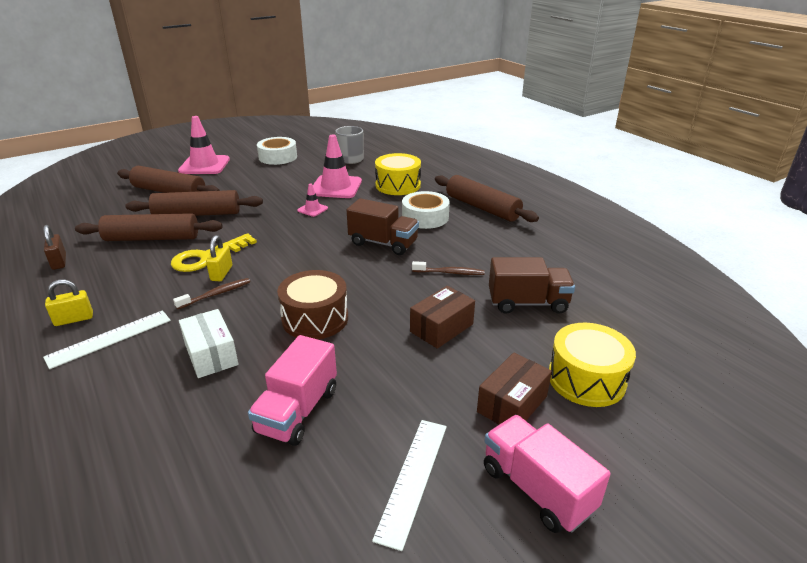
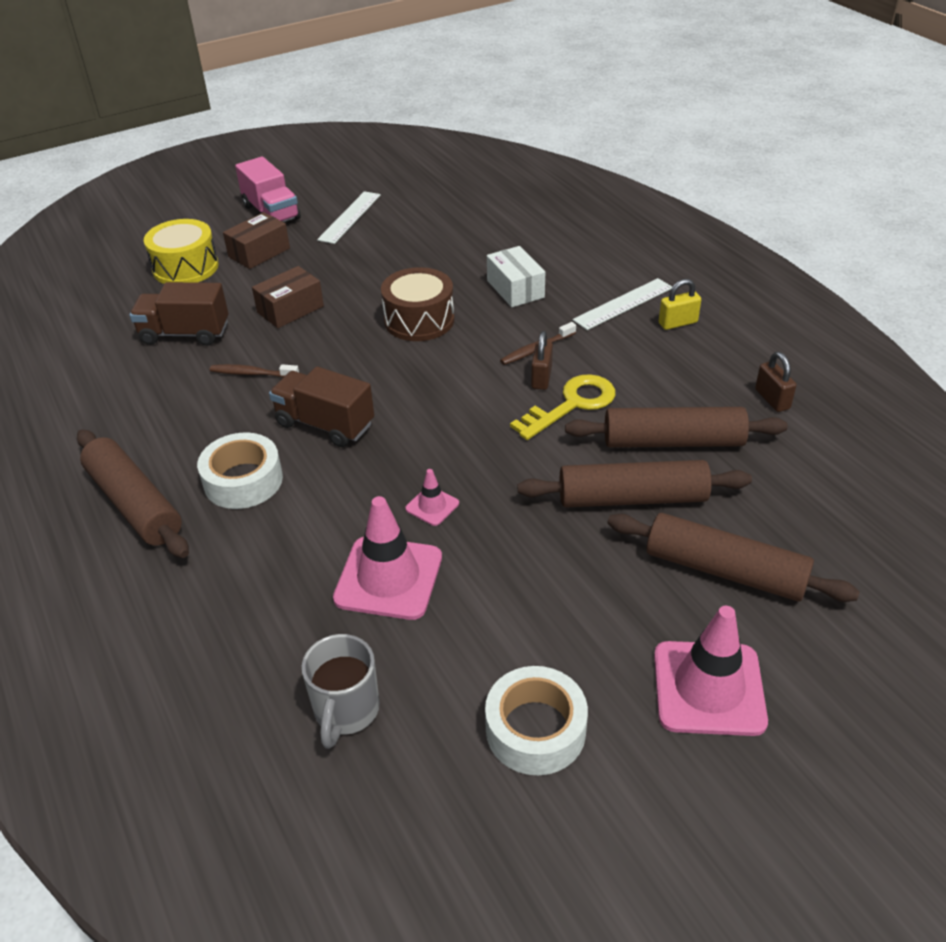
camera: 175 degrees left, 10 degrees up
yellow padlock [206,235,232,281] -> brown padlock [531,331,553,390]
pink truck [248,335,337,446] -> none
yellow drum [375,153,421,195] -> none

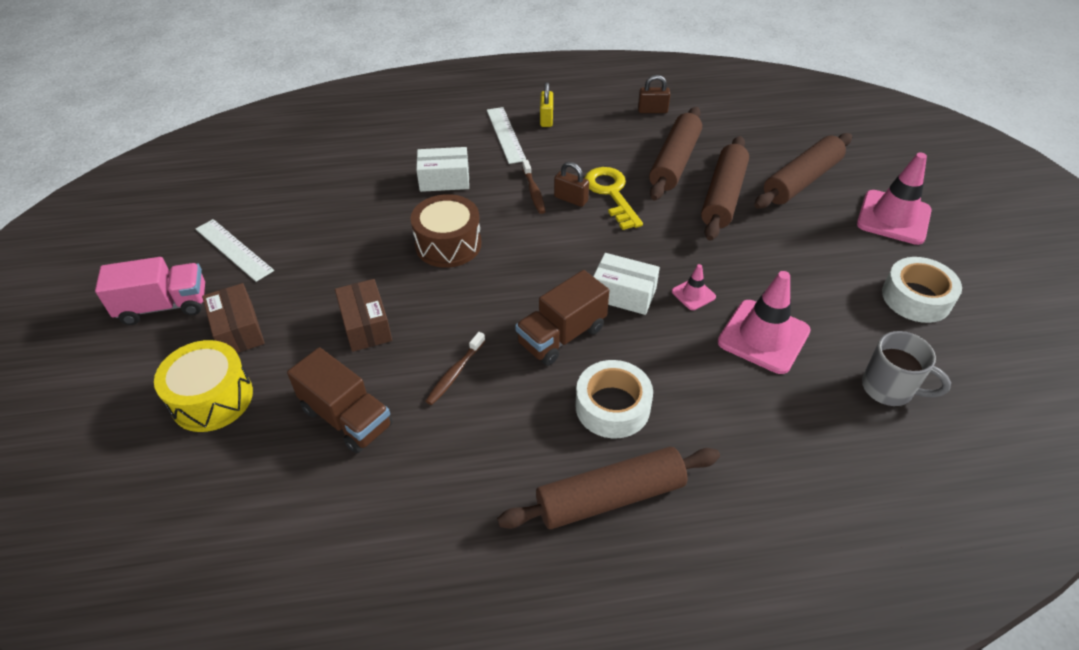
camera: 70 degrees left, 5 degrees up
brown truck [130,282,228,346] -> brown truck turned 75 degrees counterclockwise [287,347,393,454]
none -> white box [593,253,660,315]

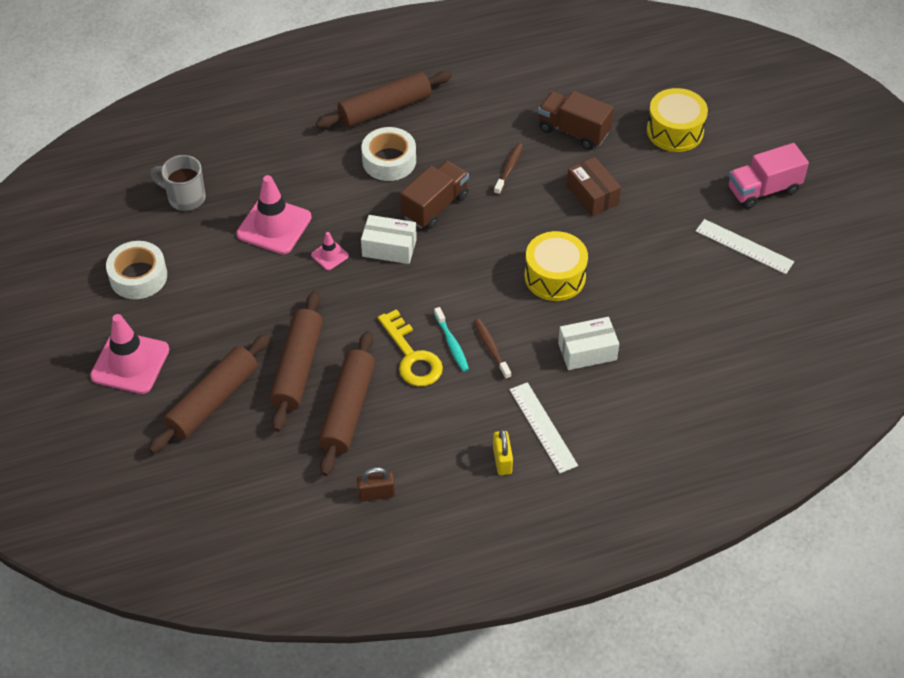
camera: 170 degrees right, 5 degrees up
brown box [202,283,265,353] -> none
brown drum [410,194,481,268] -> yellow drum [525,231,588,301]
brown padlock [554,162,589,207] -> turquoise toothbrush [434,307,469,372]

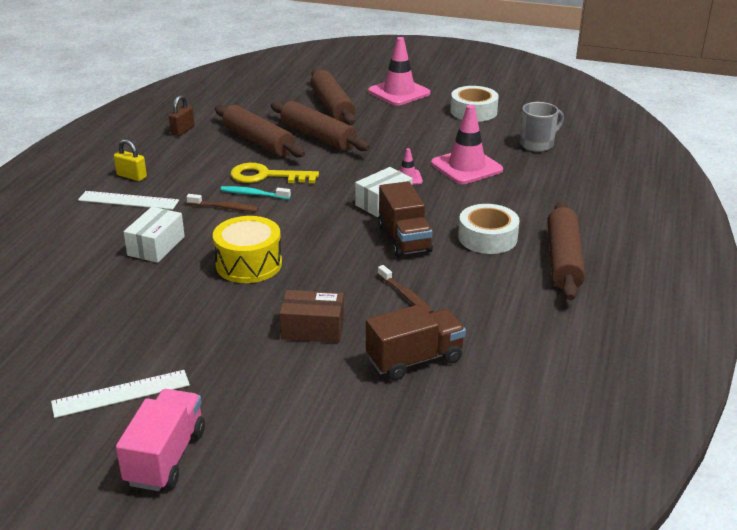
camera: 125 degrees right, 20 degrees down
yellow drum [647,88,708,152] -> none

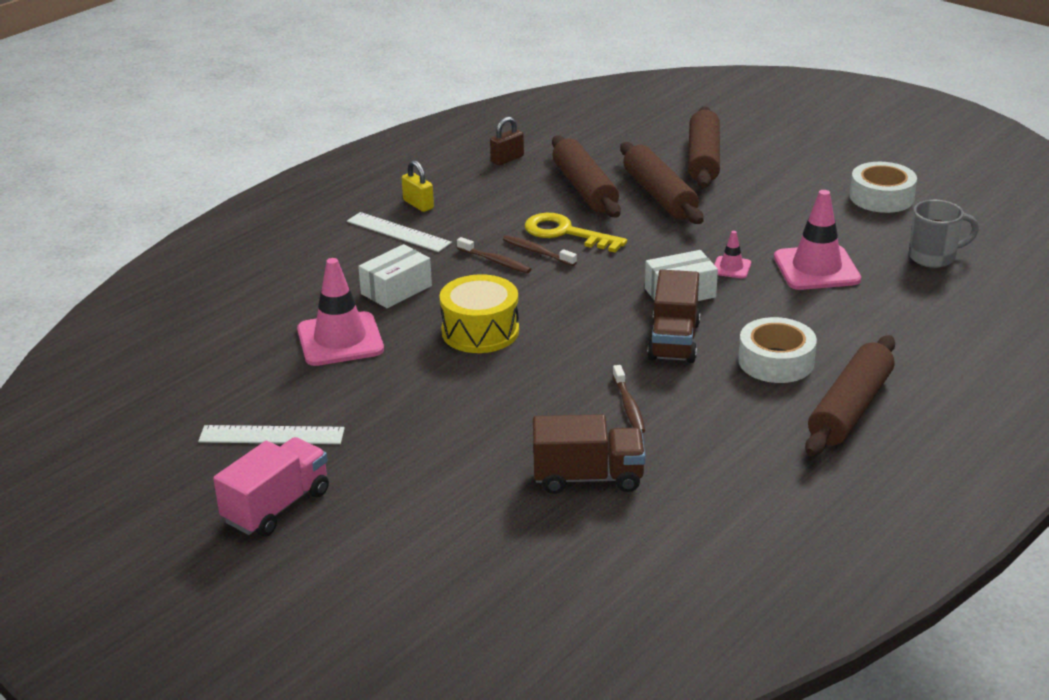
camera: 25 degrees right, 0 degrees up
turquoise toothbrush [221,186,291,199] -> brown toothbrush [503,235,577,266]
brown box [279,290,344,343] -> none
pink traffic cone [368,37,430,106] -> pink traffic cone moved to [297,258,384,366]

